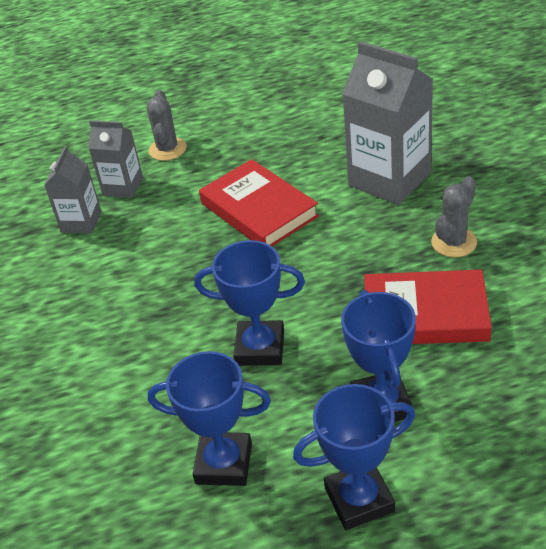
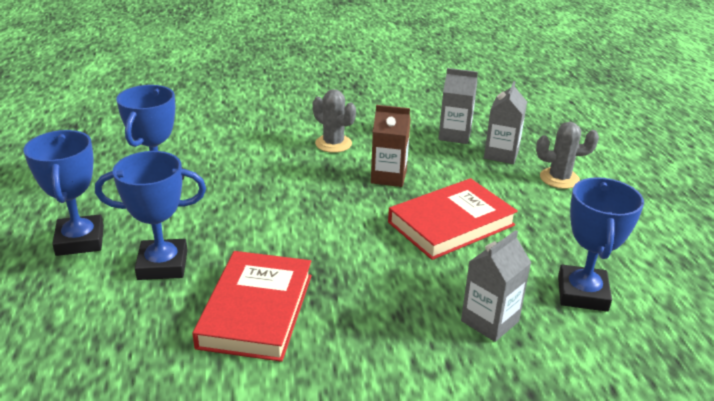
camera: 90 degrees right, 10 degrees down
blue trophy [194,240,305,366] -> blue trophy moved to [558,177,644,312]
grey carton [342,41,433,205] -> grey carton [461,230,531,342], size x0.56
grey cactus [431,176,477,257] -> grey cactus moved to [313,89,356,153]
none -> brown carton [371,105,410,187]

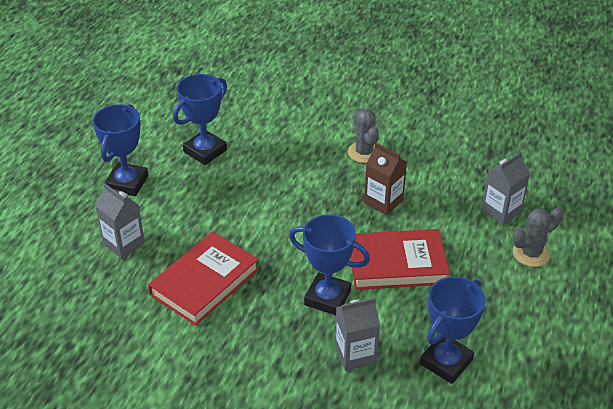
camera: 30 degrees right, 10 degrees up
blue trophy [95,151,206,280] -> blue trophy moved to [289,214,370,315]
grey carton [439,68,478,144] -> grey carton moved to [95,184,145,259]
grey cactus [536,122,599,189] -> grey cactus turned 60 degrees counterclockwise [513,208,563,267]

